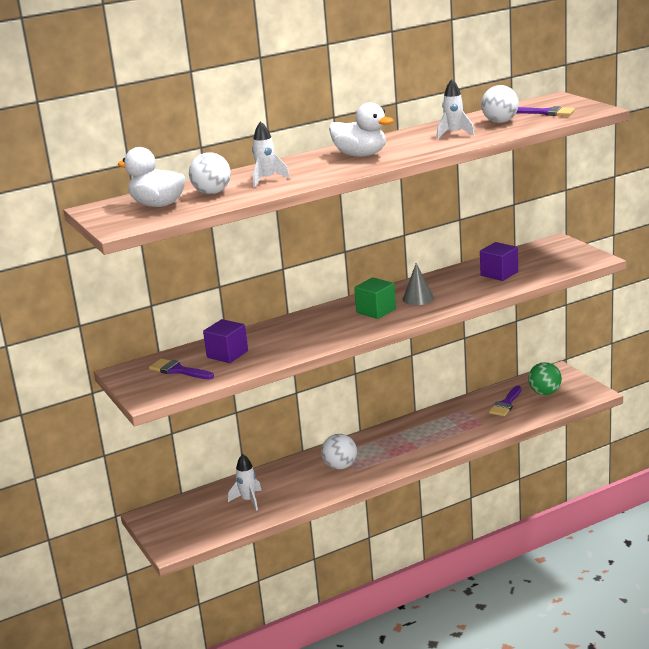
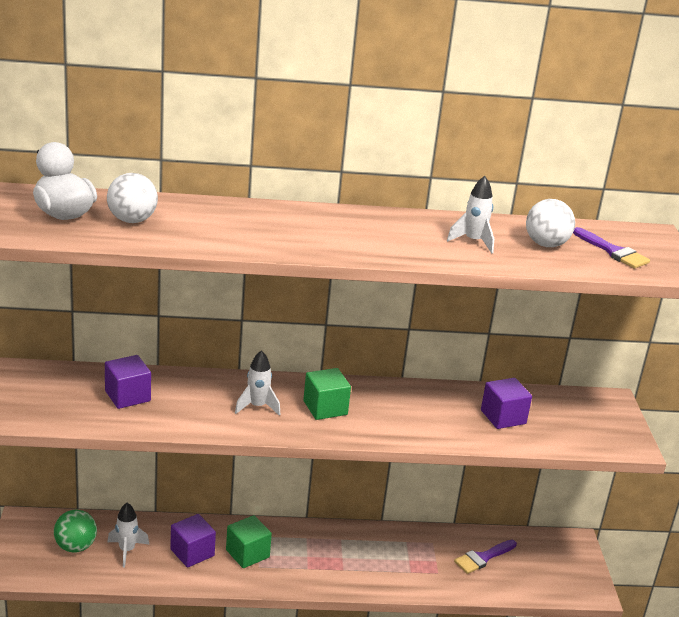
camera: 20 degrees right, 5 degrees up
purple brush [149,359,214,379] -> none
white rocket [252,121,290,187] -> white rocket moved to [235,350,280,416]
white ball [321,434,357,470] -> green cube [226,515,272,568]
white duck [329,102,393,157] -> none
grey cone [403,263,434,305] -> none
green ball [528,362,562,395] -> green ball moved to [54,510,97,553]
none -> purple cube [170,514,216,568]

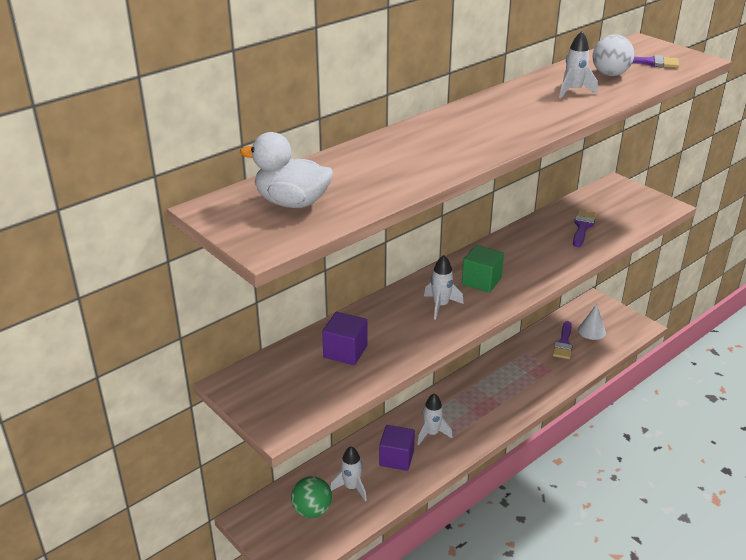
camera: 35 degrees left, 5 degrees up
white ball [107,173,158,223] -> none
green cube [226,515,272,568] -> white rocket [417,393,453,445]
purple cube [481,378,532,429] -> purple brush [573,210,597,247]
none -> white cone [578,304,606,340]

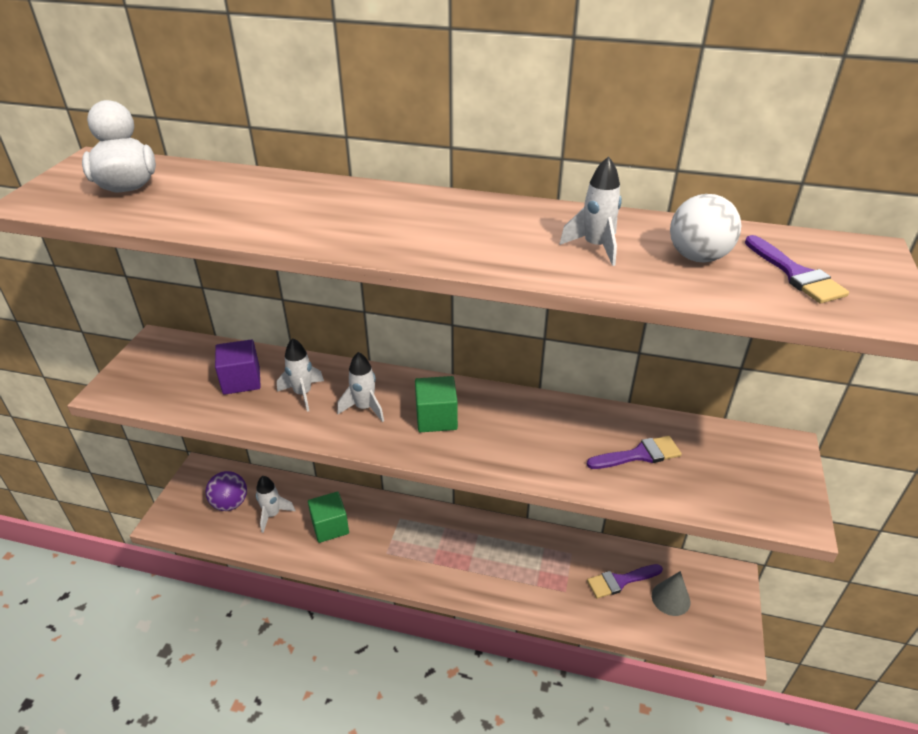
camera: 55 degrees right, 5 degrees up
green ball [291,476,332,518] -> purple ball [205,471,247,511]
purple cube [379,425,415,471] -> green cube [308,492,349,543]
white rocket [417,393,453,445] -> white rocket moved to [277,338,324,412]
white cone [578,304,606,340] -> grey cone [652,571,690,616]

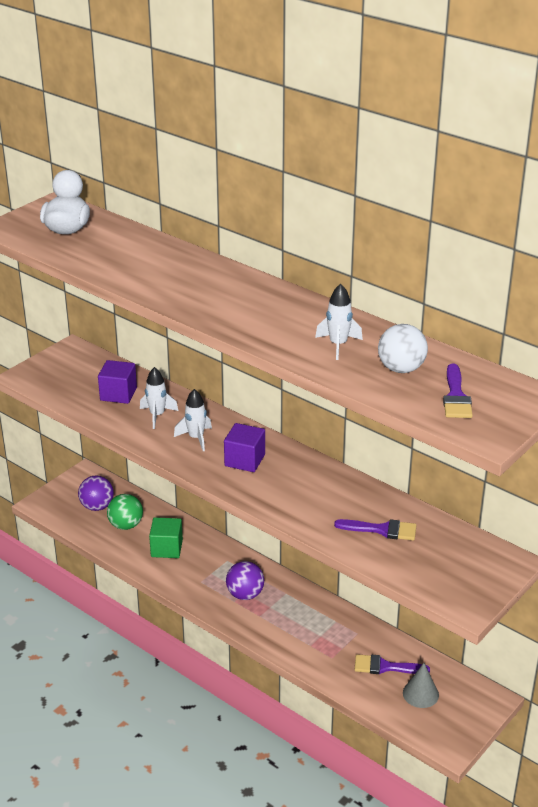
camera: 25 degrees right, 5 degrees down
white rocket [256,476,295,533] -> green ball [107,494,143,530]
green cube [415,376,458,432] -> purple cube [224,423,265,472]
none -> purple ball [226,561,264,600]

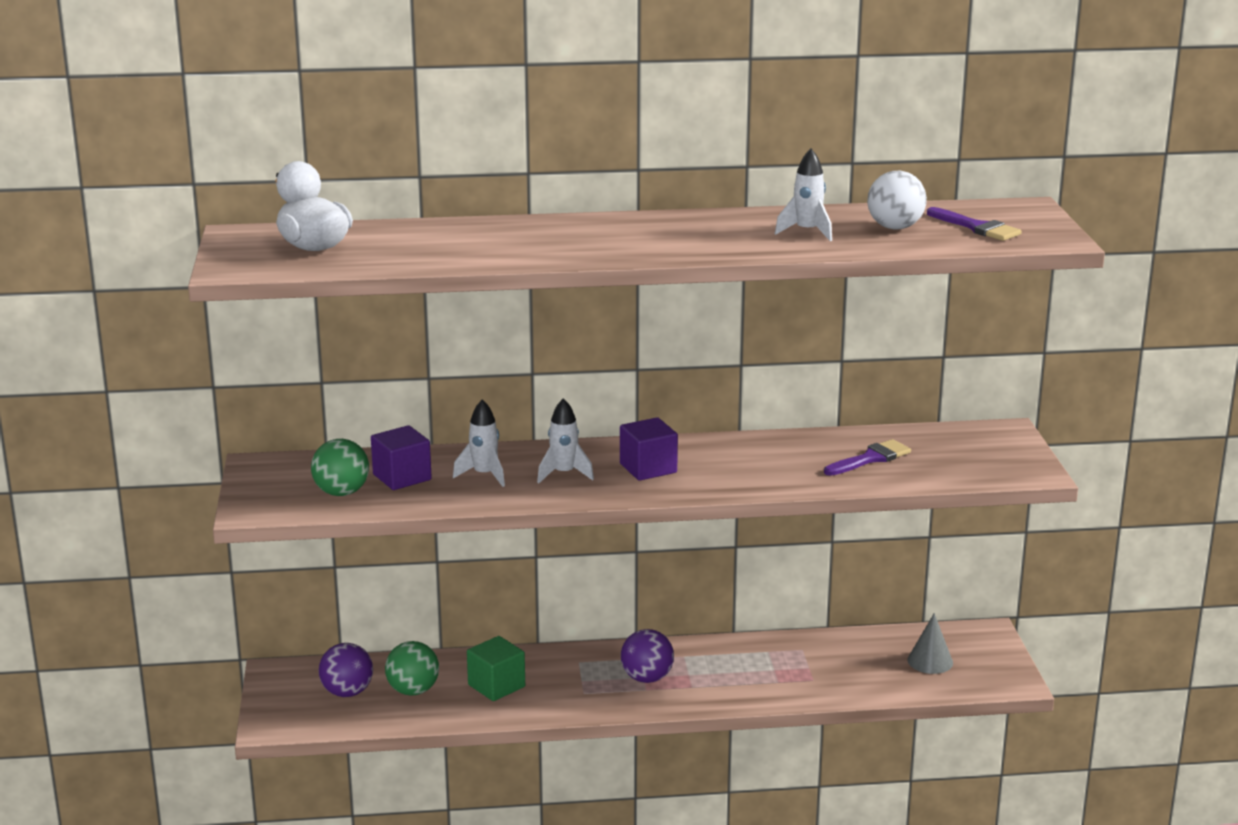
camera: 45 degrees left, 10 degrees down
purple brush [355,654,430,674] -> none
none -> green ball [311,439,369,496]

